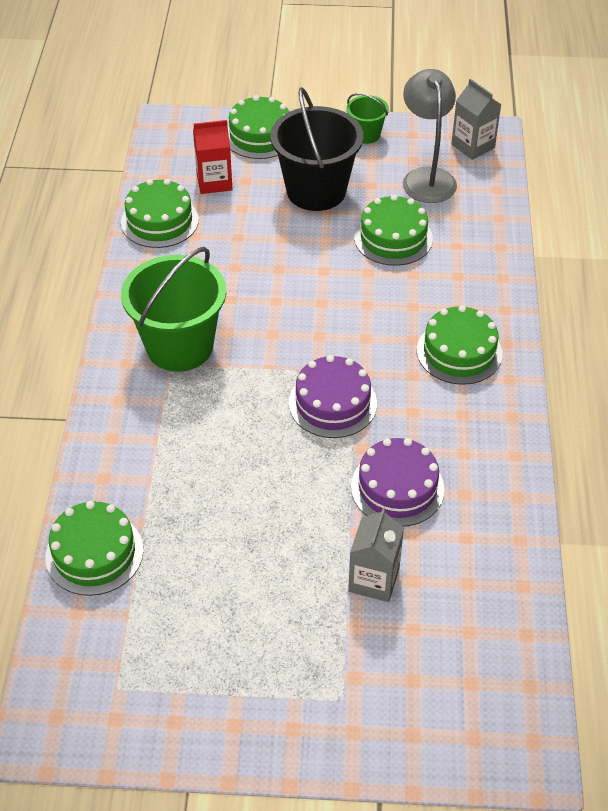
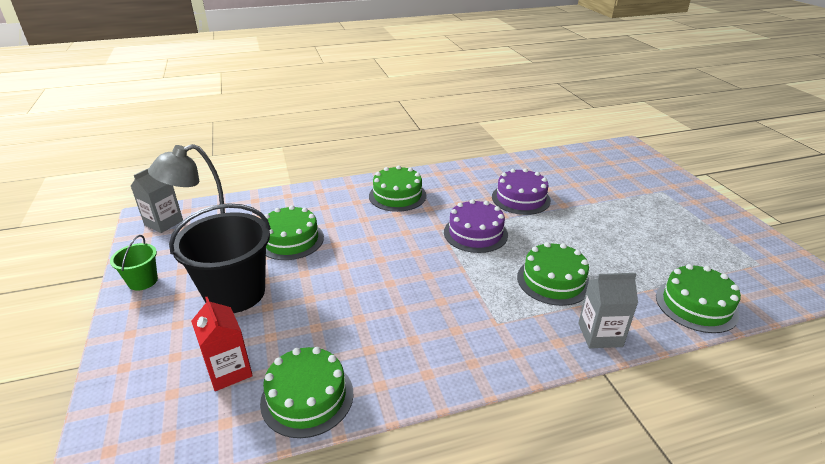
camera: 110 degrees left, 15 degrees down
green bucket [121,247,226,372] -> none
green cake [227,95,289,159] -> green cake moved to [517,242,589,306]
grey carton [348,507,404,602] -> grey carton moved to [578,273,638,348]

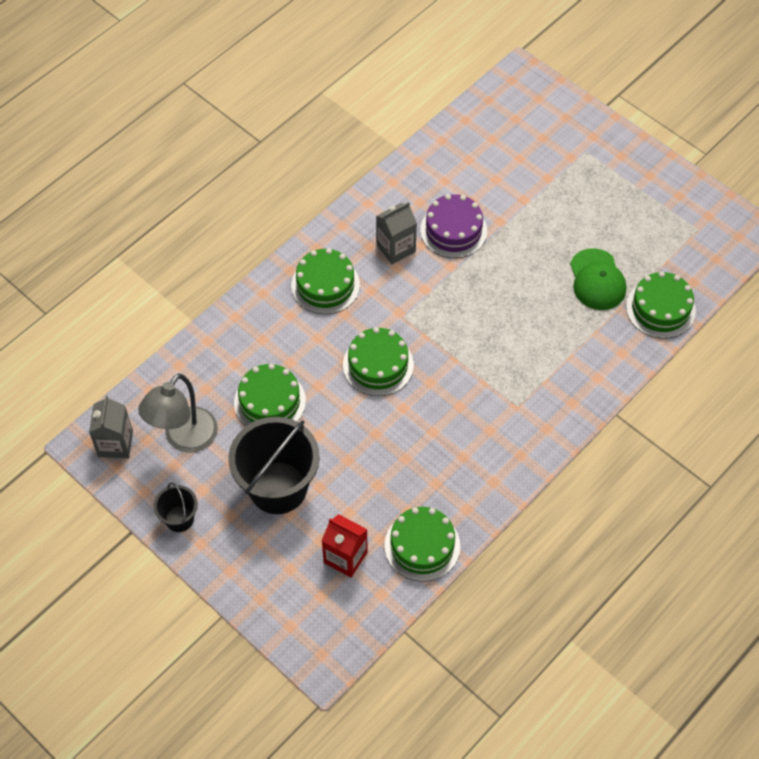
camera: 30 degrees left, 25 degrees up
green bucket [110,235,158,291] -> black bucket [154,483,198,532]
purple cake [444,199,508,253] -> none
green cake [517,242,589,306] -> green cake moved to [343,327,414,396]
grey carton [578,273,638,348] -> grey carton moved to [376,202,417,264]
none -> green cap [570,248,626,310]

